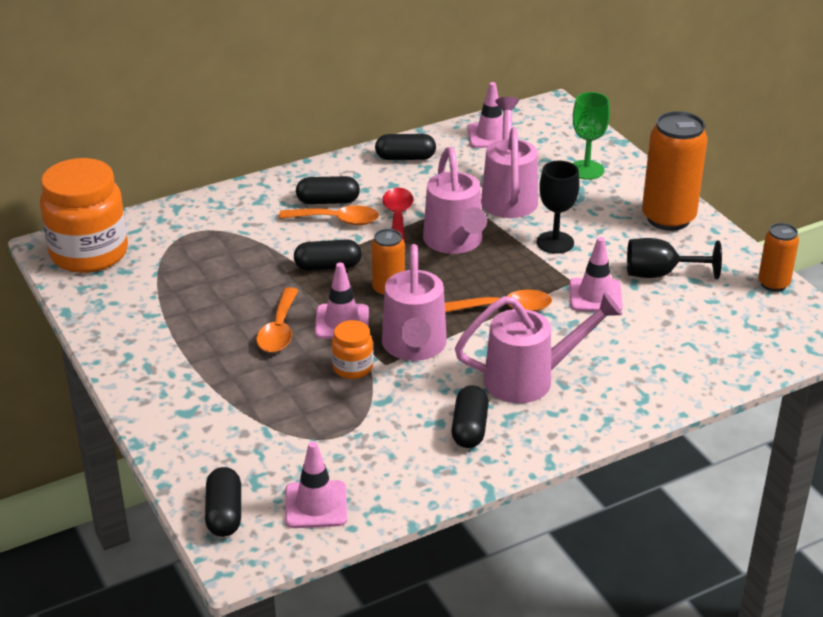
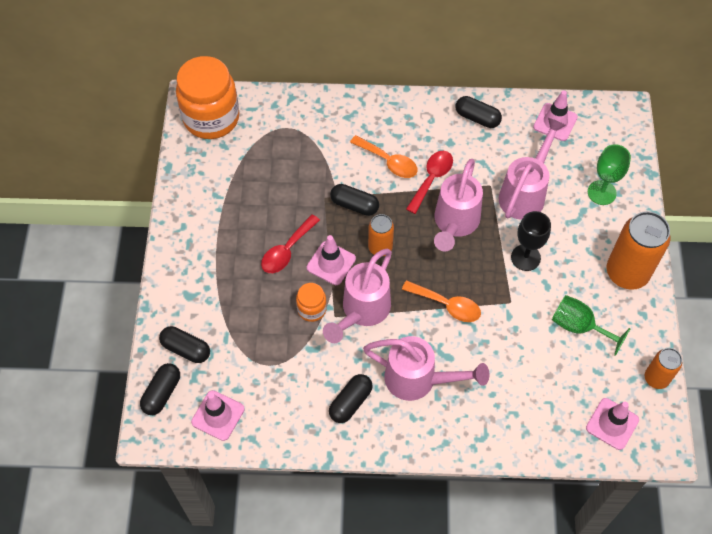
camera: 30 degrees right, 25 degrees up
orange spoon [256,287,298,353] -> red spoon [261,214,320,273]
black capsule [296,176,360,204] -> black capsule moved to [159,326,210,363]
pink traffic cone [569,237,623,312] -> pink traffic cone moved to [586,398,639,450]
black goblet [627,238,722,279] -> green goblet [552,295,631,356]

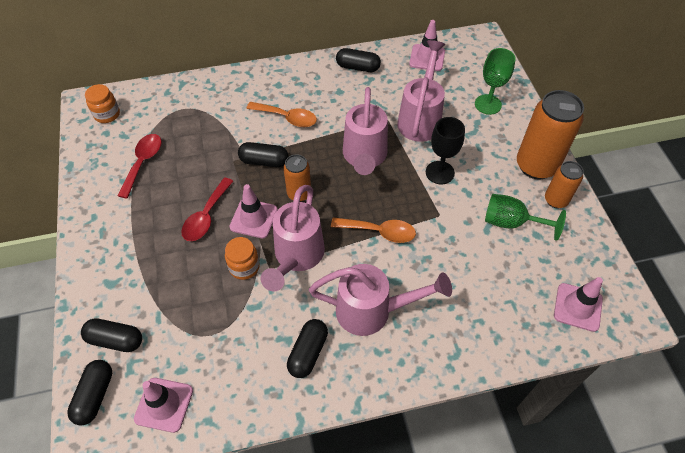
camera: 15 degrees left, 5 degrees down
orange jar [176,56,239,139] -> orange jar [85,84,120,123], size x0.47
red spoon [406,151,453,214] -> red spoon moved to [117,134,162,199]
orange can [645,348,682,389] -> orange can moved to [545,161,584,208]

